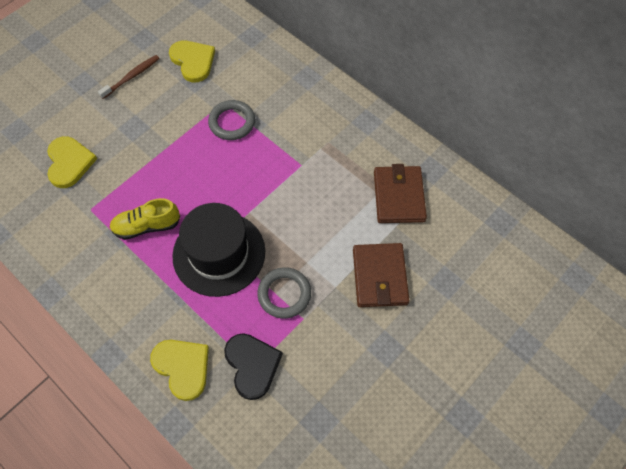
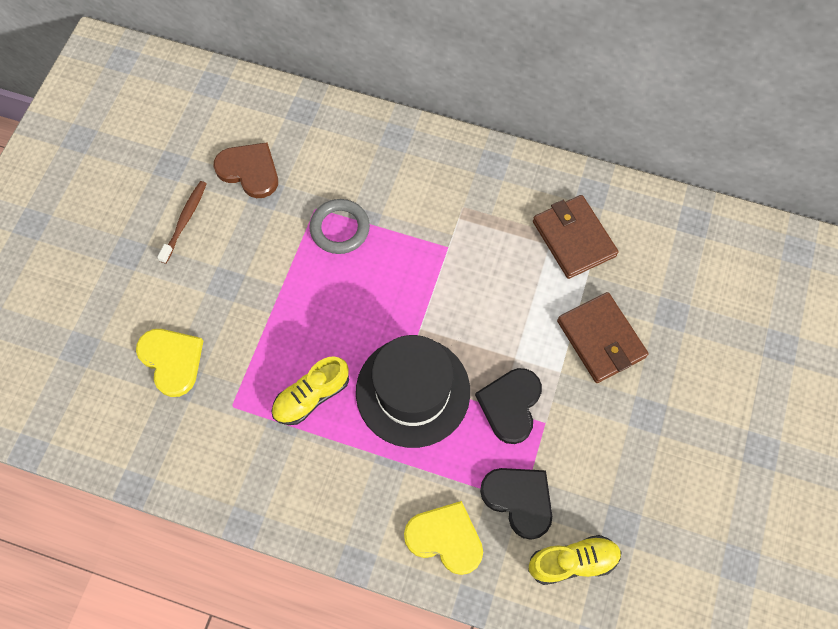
camera: 25 degrees left, 5 degrees up
yellow heart [169,41,215,82] -> brown heart [213,142,278,198]
grey ring [257,267,311,318] -> black heart [475,368,542,444]
none -> yellow shoe [528,535,622,585]

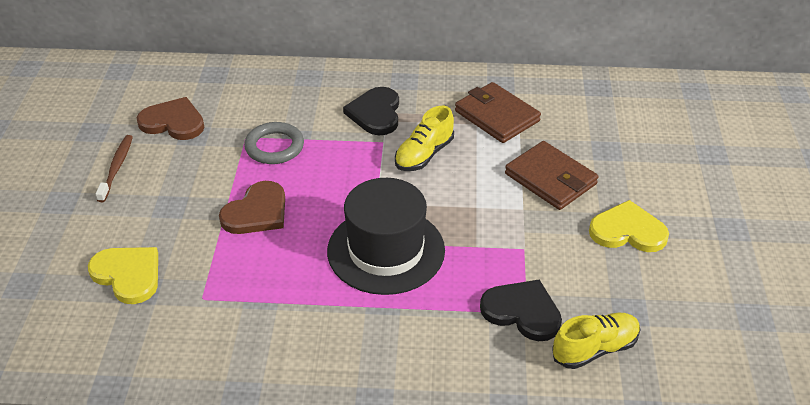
camera: 15 degrees left, 25 degrees down
yellow shoe [271,356,349,425] -> yellow shoe moved to [395,106,454,171]
yellow heart [404,501,483,575] -> yellow heart moved to [589,200,669,252]
black heart [475,368,542,444] -> black heart moved to [343,87,399,135]
none -> brown heart [219,181,285,234]

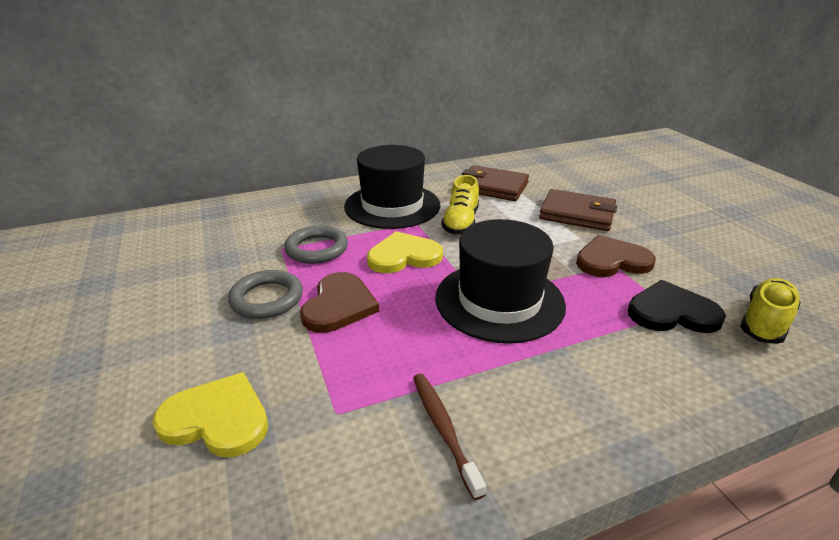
camera: 25 degrees left, 10 degrees down
brown toothbrush [96,135,133,202] -> brown toothbrush moved to [413,374,486,500]
brown heart [137,97,204,140] -> brown heart moved to [576,235,656,277]
black heart [343,87,399,135] -> black hat [344,145,440,229]
yellow heart [589,200,669,252] -> yellow heart moved to [367,231,443,273]
none -> grey ring [228,270,303,319]

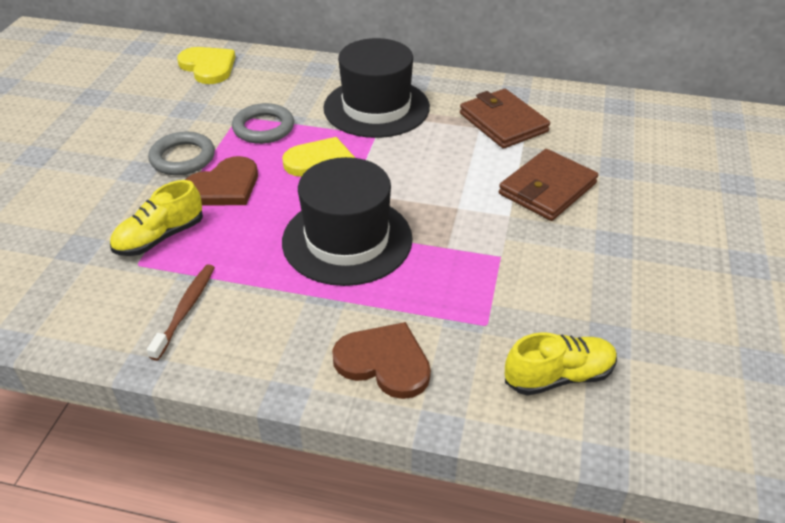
camera: 35 degrees right, 10 degrees up
yellow heart [152,372,268,457] -> yellow heart moved to [177,47,235,84]
yellow shoe [441,175,479,234] -> yellow shoe moved to [110,180,203,256]
brown wallet [539,189,617,231] -> brown wallet turned 75 degrees clockwise [499,149,598,221]
brown heart [576,235,656,277] -> brown heart moved to [332,322,431,399]
black heart [628,280,726,333] -> none

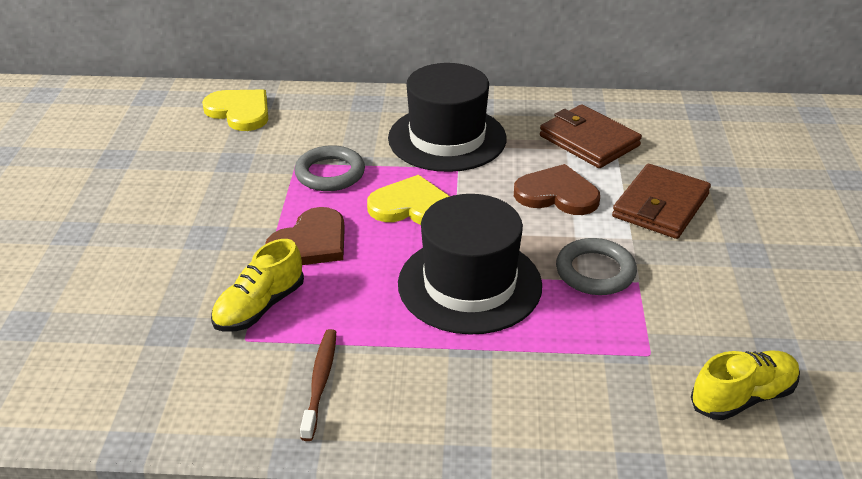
camera: 10 degrees left, 5 degrees down
grey ring [148,132,215,175] -> grey ring moved to [556,238,637,295]
brown heart [332,322,431,399] -> brown heart moved to [514,164,600,215]

